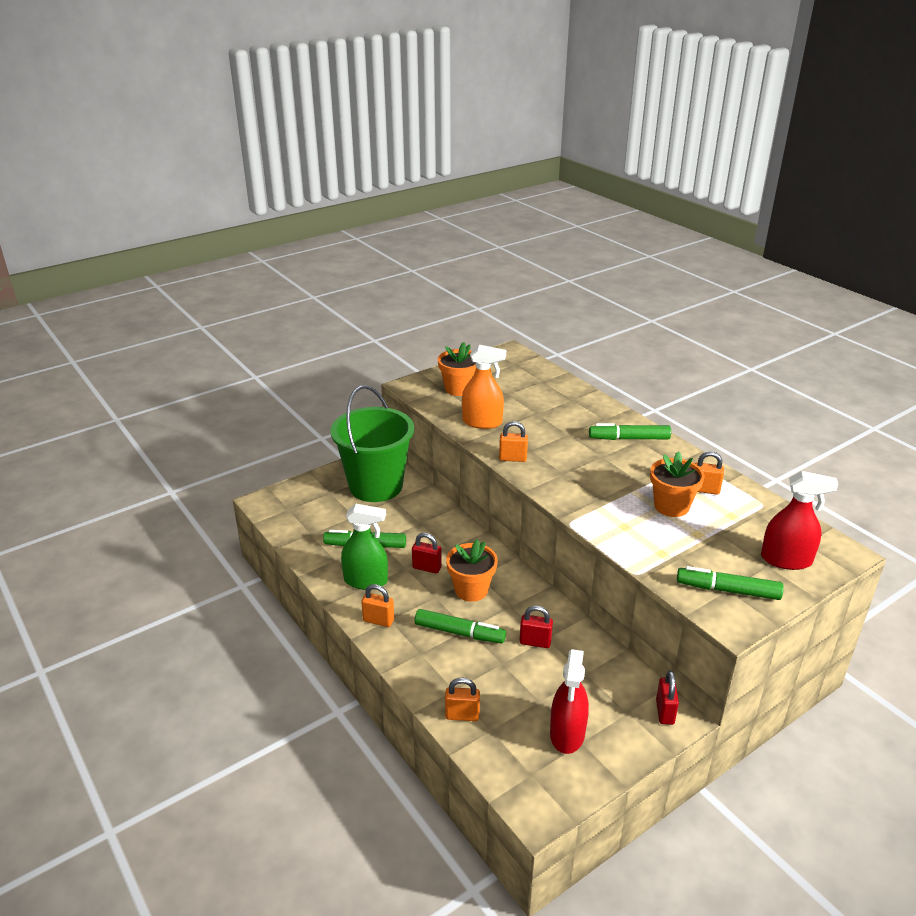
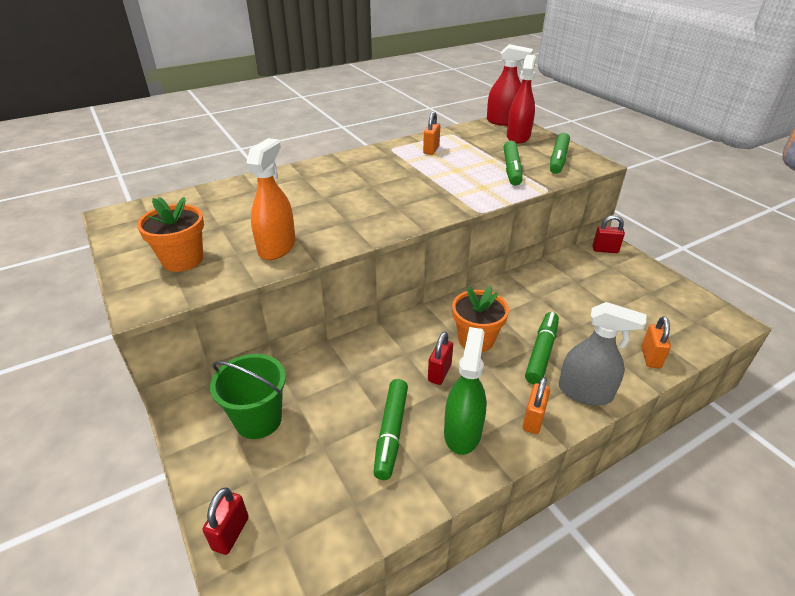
camera: 85 degrees left, 5 degrees up
green bucket [330,385,414,502] -> green bucket [210,354,286,439], size x0.59
orange padlock [499,421,528,462] -> none
red padlock [520,606,553,648] -> red padlock moved to [203,488,249,555]
red spray bottle [550,649,589,754] -> red spray bottle moved to [487,44,533,126]
green marker [589,423,671,440] -> green marker moved to [504,141,522,186]
orange flower pot [650,451,705,517] -> none
none -> grey spray bottle [559,302,646,405]

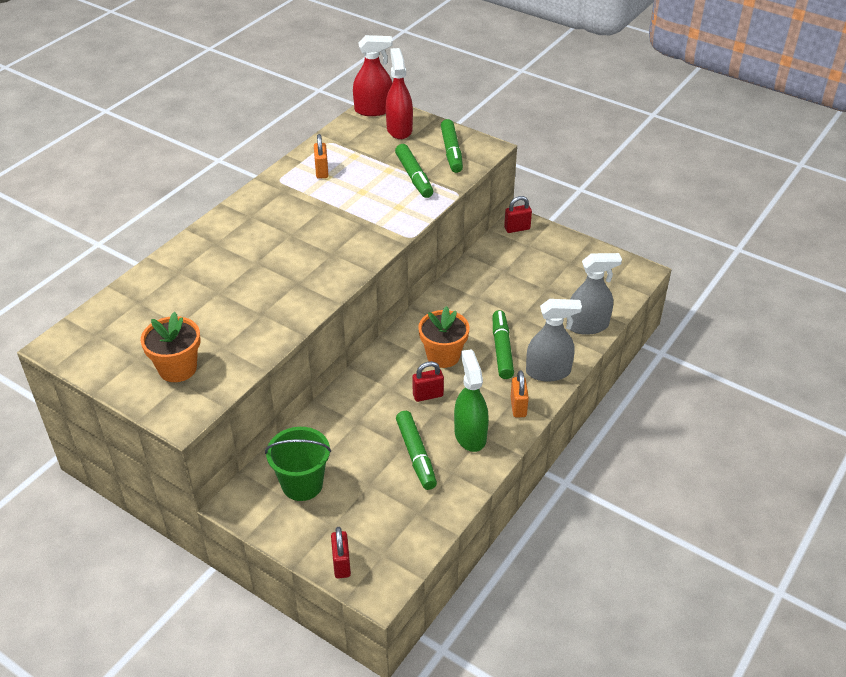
camera: 25 degrees left, 5 degrees up
orange spray bottle [246,138,296,260] -> none
red padlock [428,332,453,385] -> red padlock turned 75 degrees clockwise [413,361,444,402]
orange padlock [641,316,671,368] -> grey spray bottle [567,253,622,335]

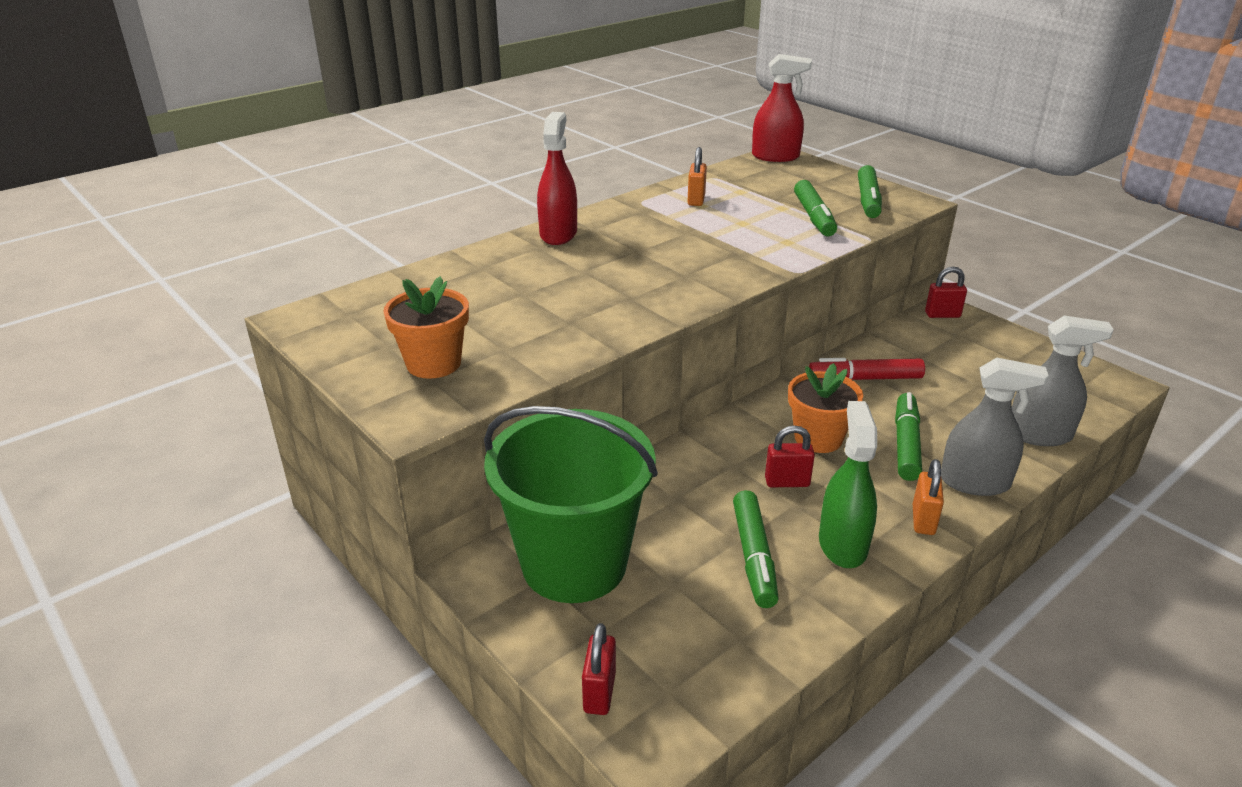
camera: 15 degrees right, 10 degrees down
green bucket [265,427,331,501] -> green bucket [484,406,658,603], size x1.69
red spray bottle [386,48,413,139] -> red spray bottle moved to [537,112,577,245]
none -> red marker [809,358,925,380]

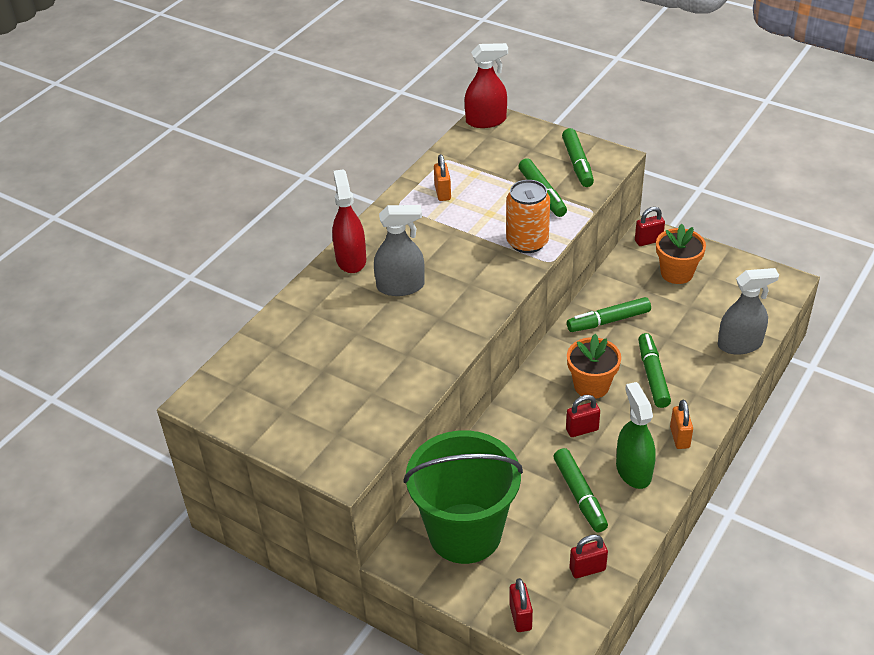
camera: 15 degrees left, 10 degrees up
orange flower pot [383,276,469,379] -> orange flower pot moved to [656,224,706,284]
red marker [809,358,925,380] -> green marker [567,297,651,332]
grey spray bottle [941,358,1049,496] -> grey spray bottle moved to [374,205,425,296]
none -> orange can [506,180,550,253]
none -> red padlock [570,534,608,578]

